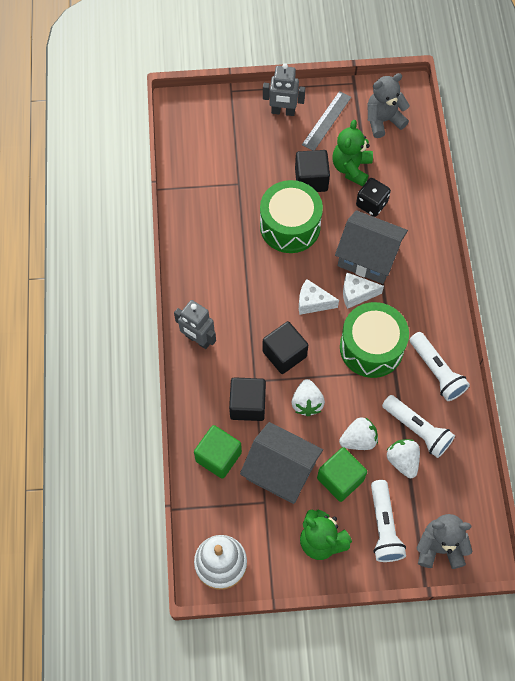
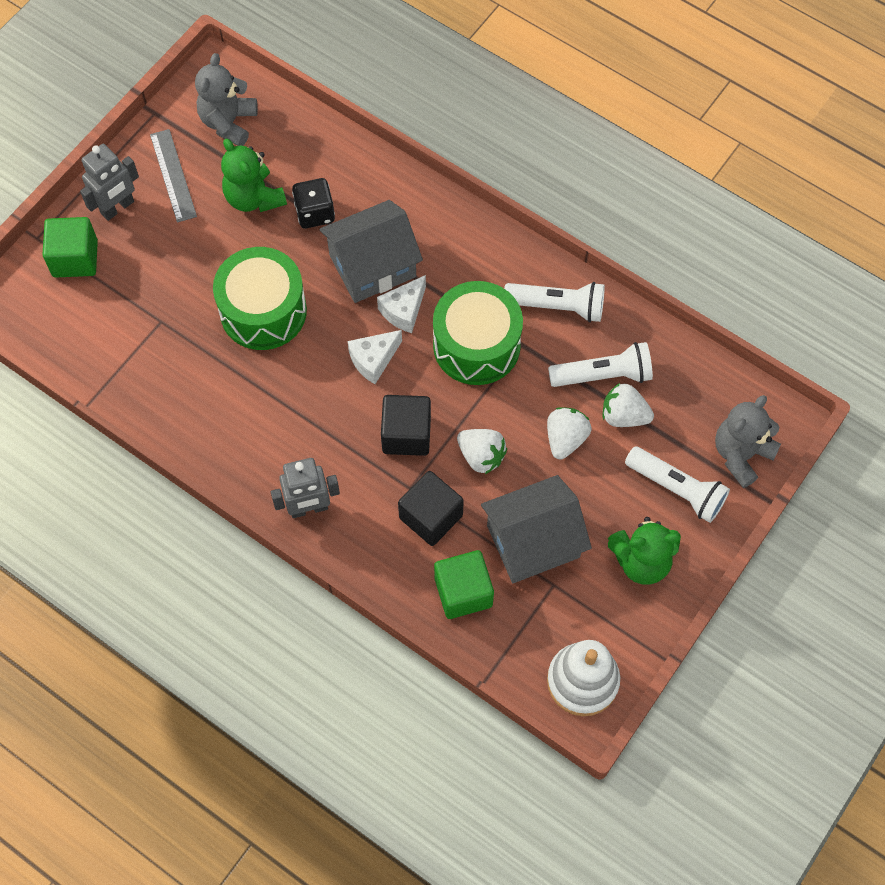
camera: 50 degrees left, 0 degrees up
black cube [295,150,330,192] -> none
green cube [317,447,367,502] -> green cube moved to [42,217,98,278]

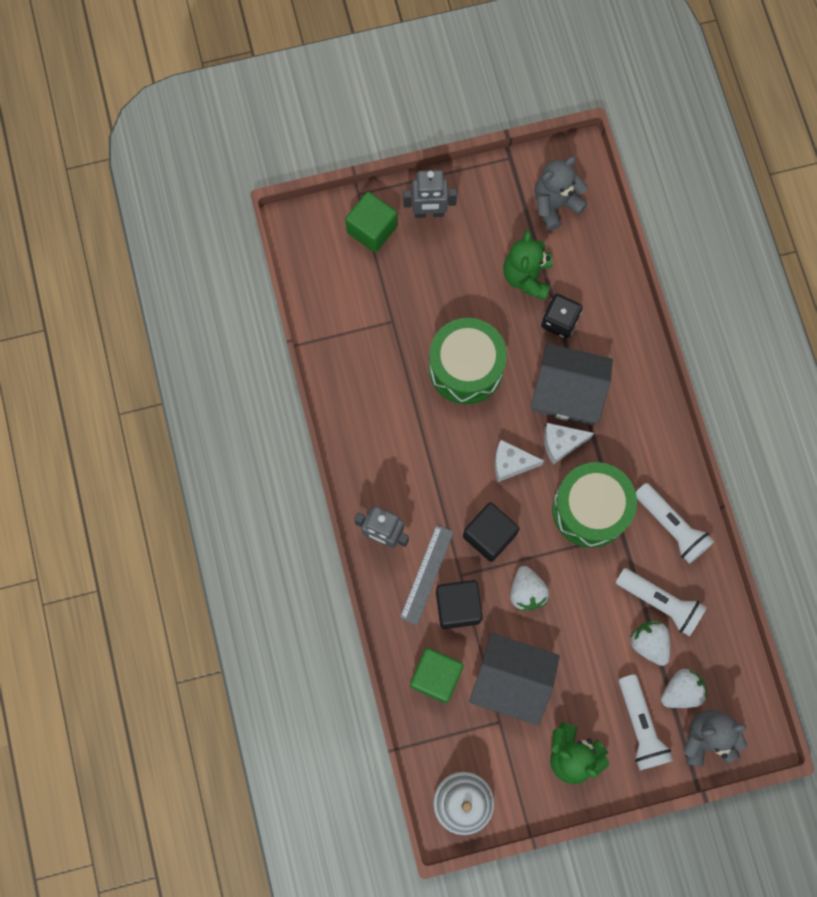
camera: 40 degrees right, 10 degrees up
grey ruler [150,129,197,223] -> grey ruler moved to [400,525,454,625]
white strawberry [547,407,591,460] -> white strawberry moved to [661,669,707,708]

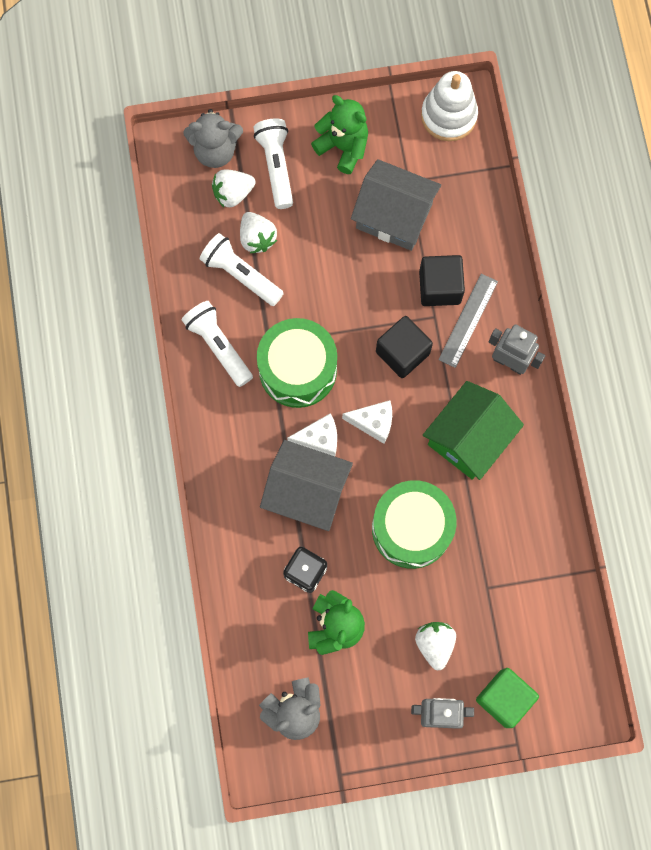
camera: 175 degrees left, 0 degrees up
green cube [410,648,464,703] -> none
white strawberry [510,566,549,611] -> white strawberry moved to [415,622,456,670]
none -> green house [423,381,524,480]

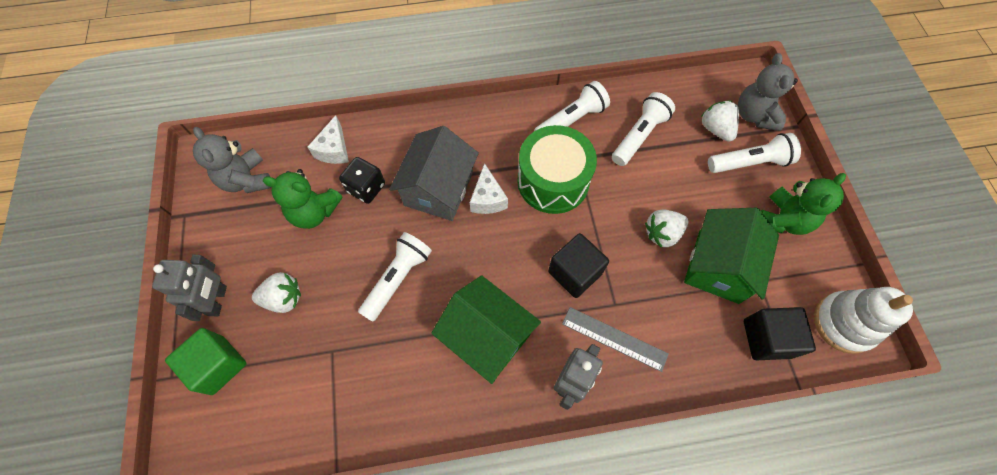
camera: 90 degrees right, 10 degrees down
white strawberry [240,212,277,253] -> white strawberry moved to [645,210,688,248]
white cheese [342,400,392,444] -> white cheese moved to [308,115,349,164]
grey house [351,159,441,251] -> green house [684,208,779,304]
green drum [372,480,457,569] -> white flashlight [358,232,432,322]
black cube [419,255,465,306] -> black cube moved to [744,307,816,360]

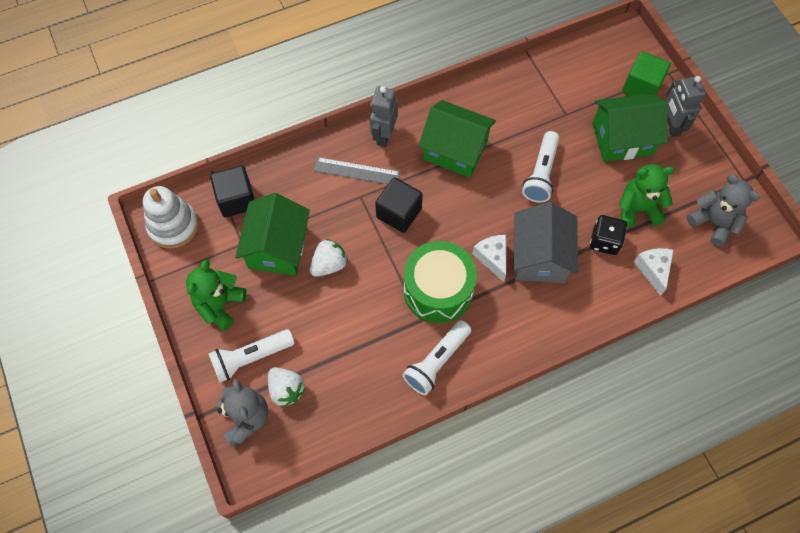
camera: 165 degrees right, 0 degrees up
white strawberry [252,272,301,313] -> green house [592,93,668,162]
white flashlight [612,92,675,166] -> none

